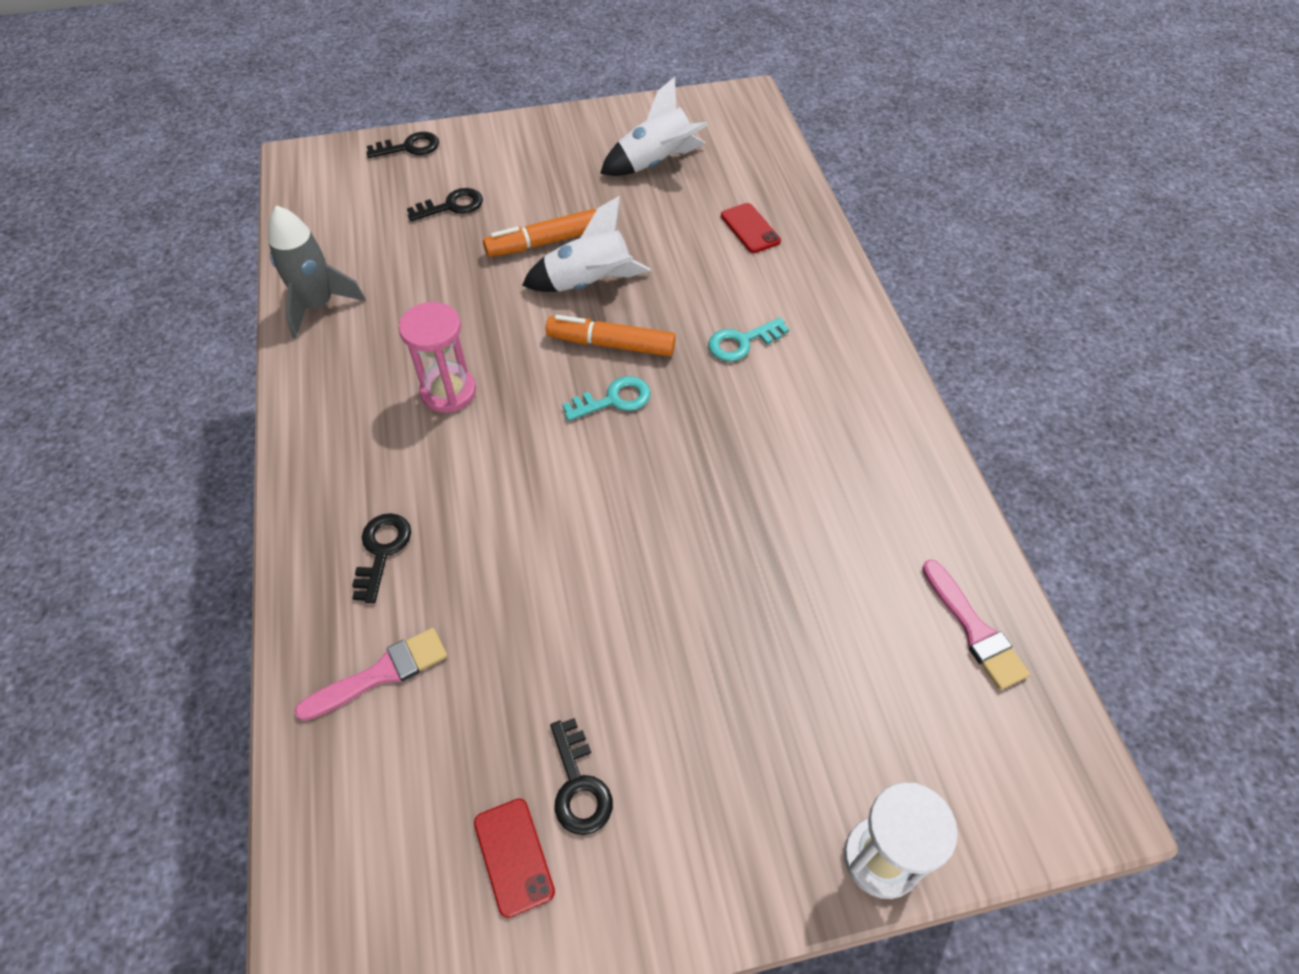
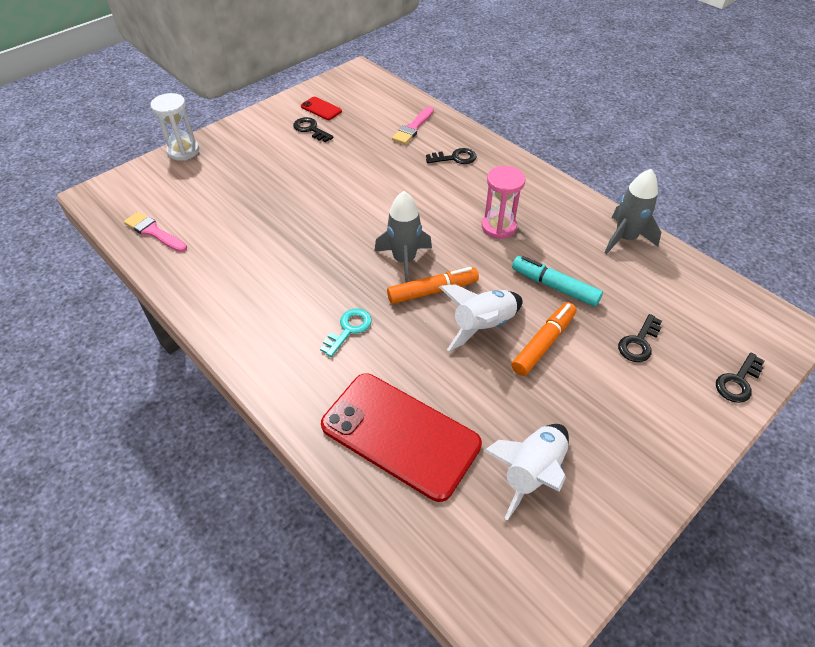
camera: 150 degrees right, 5 degrees down
black key [352,513,411,603] -> black key turned 75 degrees counterclockwise [426,148,477,164]
turquoise key [562,376,651,421] -> grey rocket [375,191,432,283]
red phone [721,203,781,253] -> red phone [321,373,482,502], size x2.39
none -> turquoise marker [512,256,603,307]

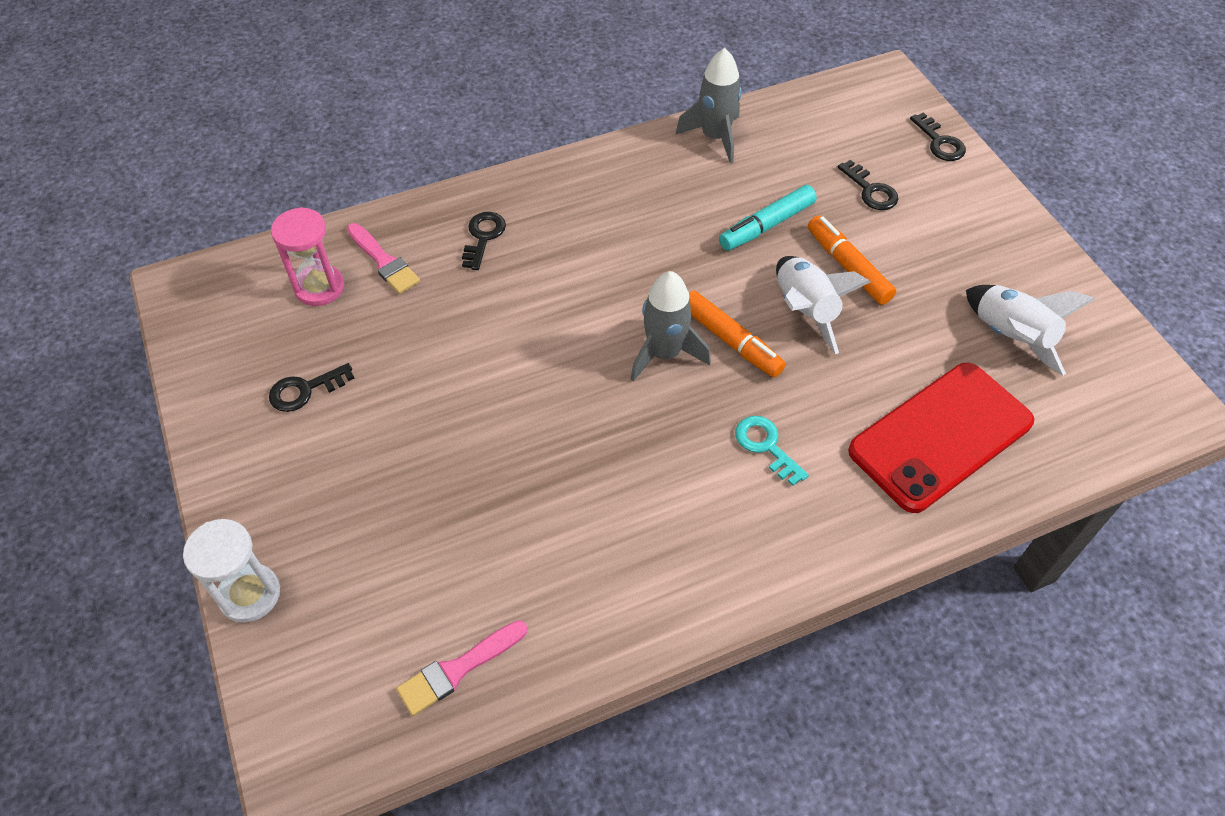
camera: 70 degrees left, 5 degrees up
red phone [301,97,342,120] -> none
orange marker [387,267,479,304] -> orange marker turned 135 degrees clockwise [689,291,786,377]
pink hourglass [481,166,525,239] -> pink hourglass moved to [271,207,344,306]

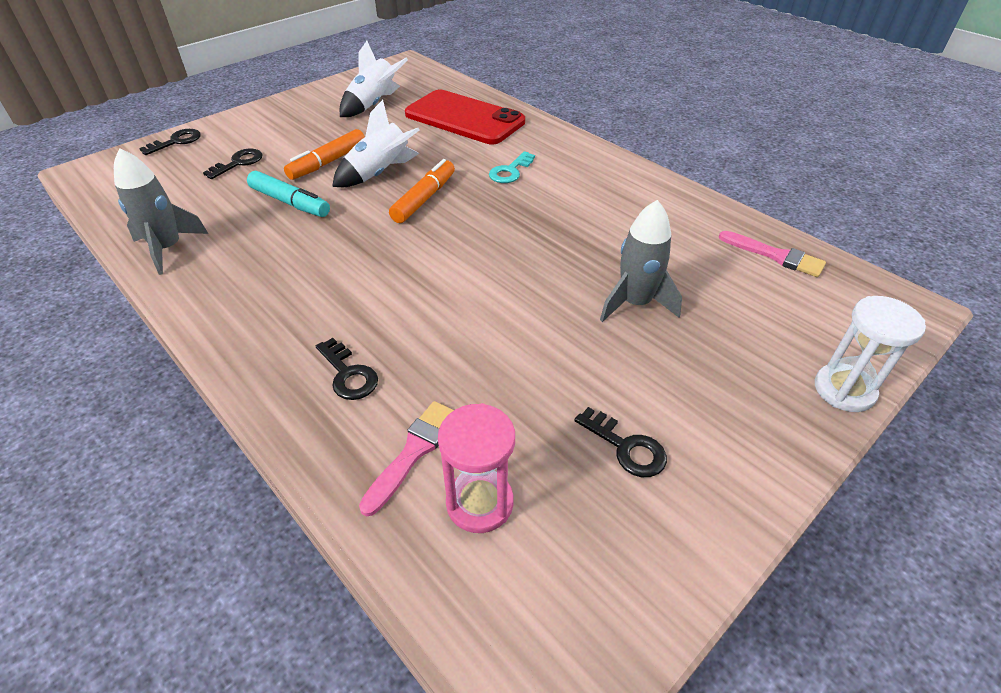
camera: 110 degrees left, 10 degrees down
black key [462,212,506,270] -> black key turned 120 degrees counterclockwise [316,338,378,400]
grey rocket [631,271,711,382] -> grey rocket moved to [600,200,682,322]

